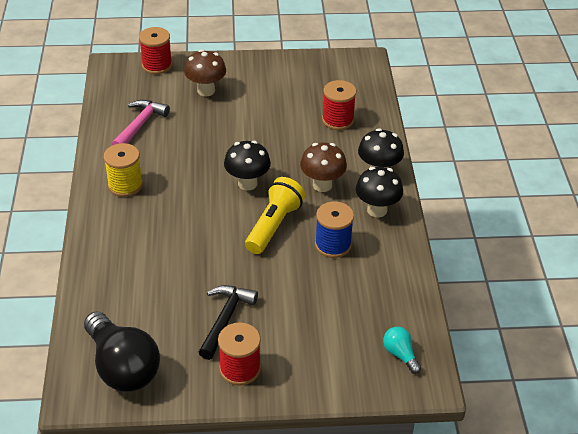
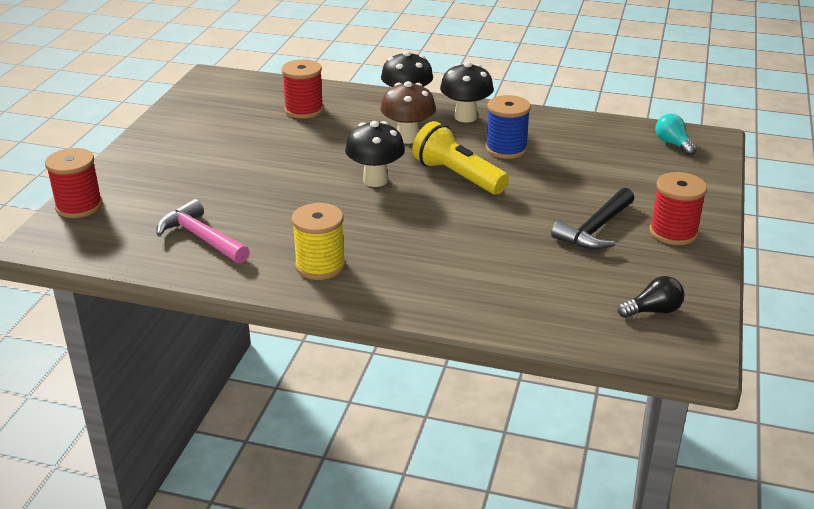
camera: 70 degrees left, 10 degrees down
black light bulb [84,312,160,392] -> black light bulb [618,276,685,318], size x0.46
brown mushroom [184,50,226,96] -> none
black hammer [198,285,258,360] -> black hammer turned 90 degrees counterclockwise [551,188,635,250]
turquoise light bulb [383,327,421,374] -> turquoise light bulb turned 75 degrees clockwise [656,114,697,156]

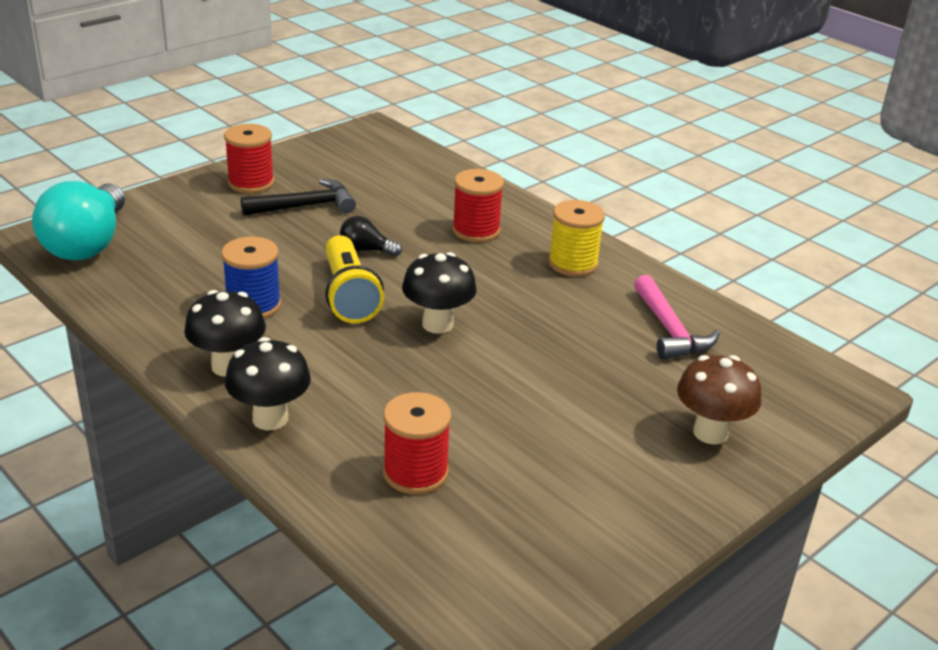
camera: 150 degrees left, 0 degrees up
red spool [45,148,103,218] -> red spool moved to [452,169,504,242]
brown mushroom [380,81,436,144] -> brown mushroom moved to [677,355,761,445]
black light bulb [618,276,685,318] -> black light bulb moved to [340,216,402,257]
turquoise light bulb [656,114,697,156] -> turquoise light bulb [32,181,125,260], size x2.16

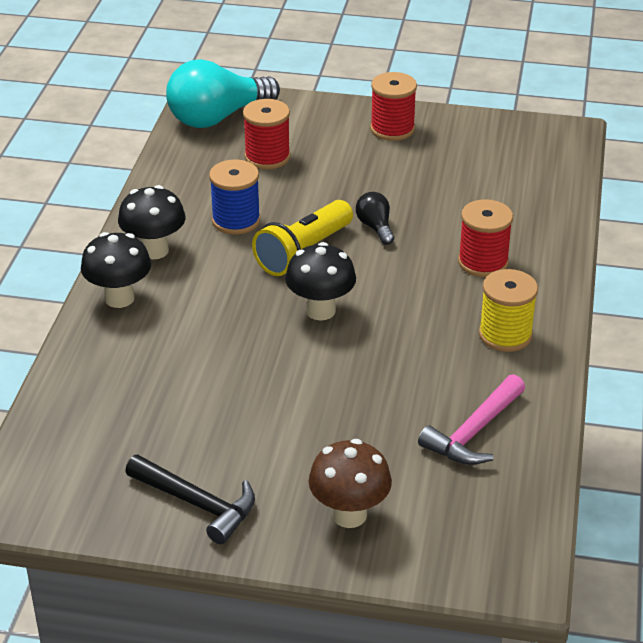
camera: 55 degrees right, 5 degrees up
black hammer [241,179,356,216] -> black hammer moved to [125,455,255,544]
red spool [383,392,451,494] -> red spool moved to [243,99,290,169]

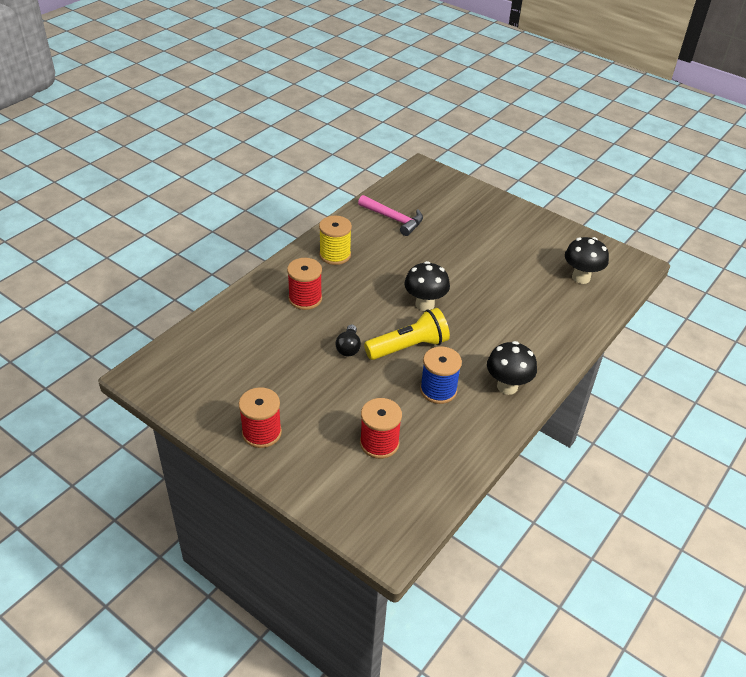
camera: 155 degrees left, 5 degrees up
black mushroom [81,232,151,308] -> black mushroom moved to [565,237,609,284]
black hammer [125,455,255,544] -> none
turquoise light bulb [166,59,280,128] -> none
brown mushroom [309,439,392,528] -> none
pink hammer [418,374,525,465] -> pink hammer turned 60 degrees clockwise [358,195,423,236]

